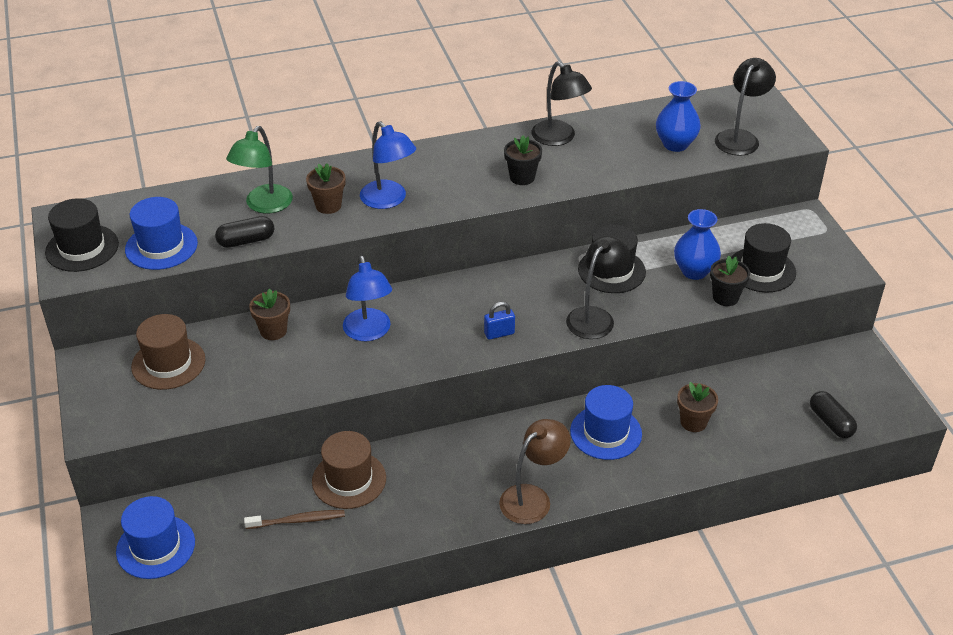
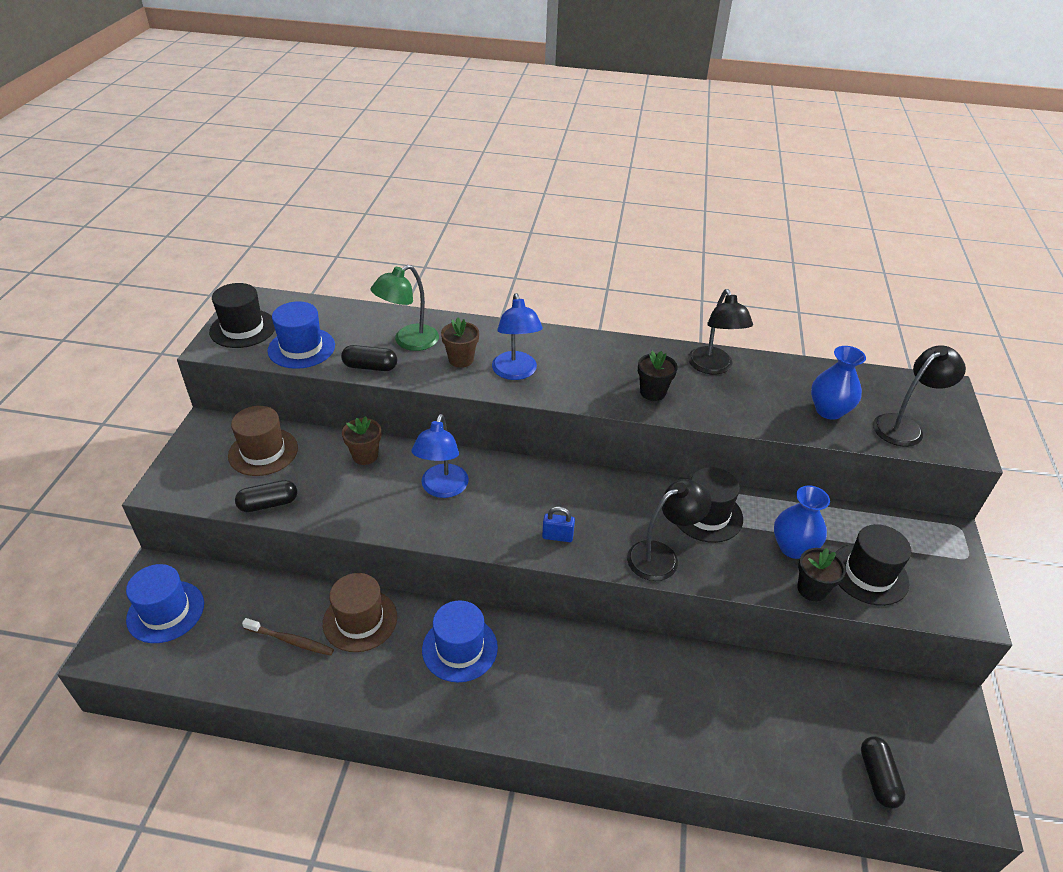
camera: 25 degrees right, 0 degrees up
brown lamp [499,419,571,524] -> none
blue hat [570,385,642,460] -> blue hat moved to [422,600,498,682]
brown flower pot [677,382,718,432] -> none
none -> black capsule [235,480,297,512]

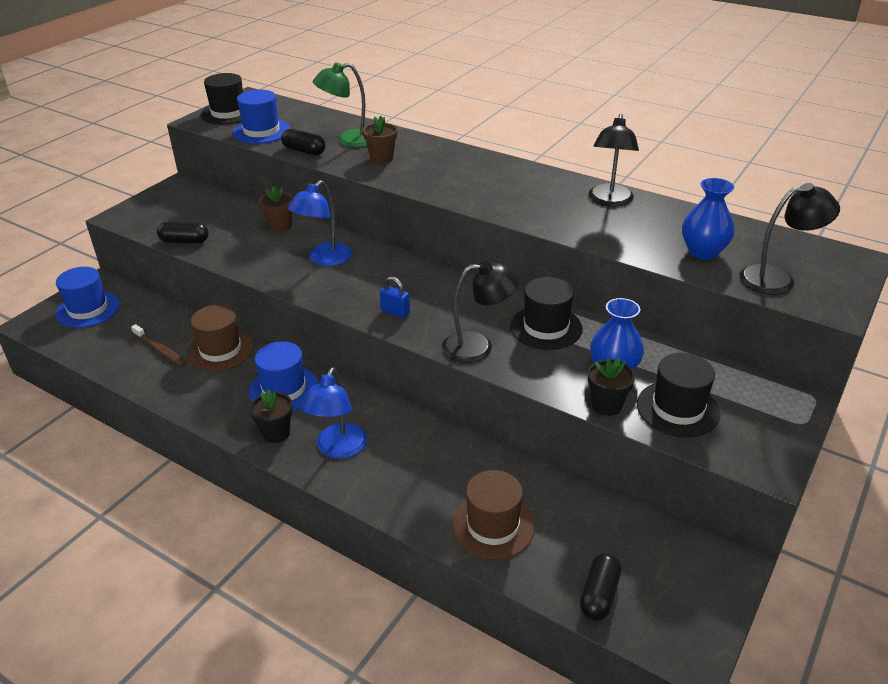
camera: 25 degrees right, 5 degrees down
brown hat [228,406,298,476] -> brown hat moved to [452,470,535,560]
blue lamp [492,293,543,380] -> blue lamp moved to [301,367,367,459]
black flower pot [638,351,678,401] -> black flower pot moved to [250,389,293,443]

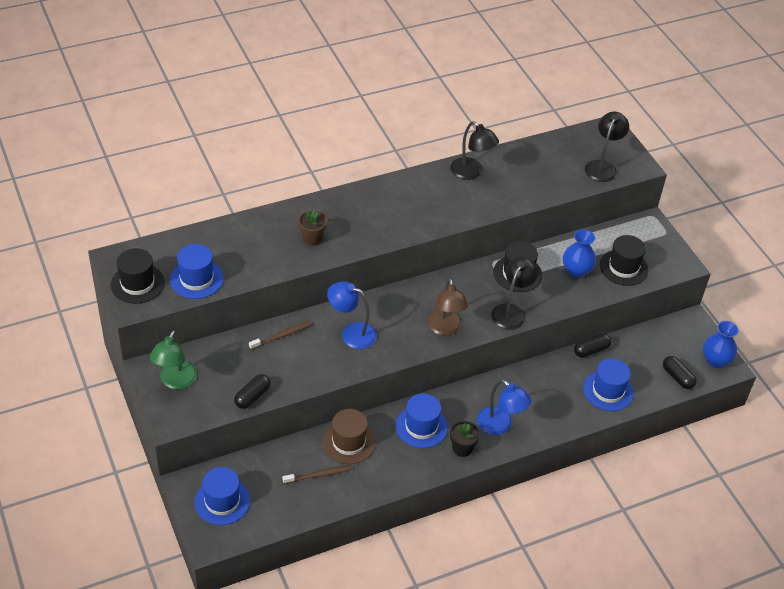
camera: 60 degrees left, 10 degrees up
brown flower pot [259,186,293,232] -> brown toothbrush [249,321,311,350]
black capsule [281,129,326,155] -> black capsule moved to [574,333,611,358]
blue lamp [287,180,352,266] -> blue lamp turned 135 degrees clockwise [327,281,377,349]
green lamp [313,62,367,147] -> green lamp moved to [150,330,197,389]
blue padlock [380,276,410,318] -> brown lamp [427,278,468,336]
brown hat [452,470,535,560] -> blue hat [583,358,634,411]
black flower pot [588,357,635,416] -> none
blue vase [682,178,735,260] -> blue vase moved to [703,321,739,368]

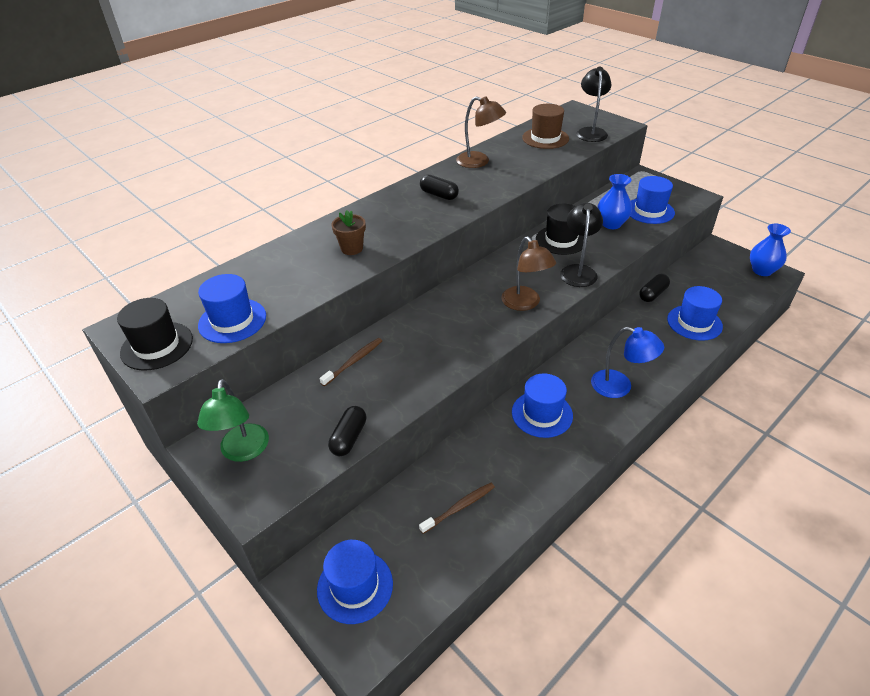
camera: 15 degrees left, 5 degrees down
brown hat [322,409,375,464] -> brown hat moved to [522,104,569,149]
blue lamp [327,281,377,349] -> none
black lamp [450,121,499,180] -> brown lamp [456,96,506,168]
black flower pot [450,421,480,457] -> none
black hat [600,235,648,286] -> blue hat [630,176,675,224]
black capsule [663,356,697,389] -> black capsule moved to [420,175,459,200]

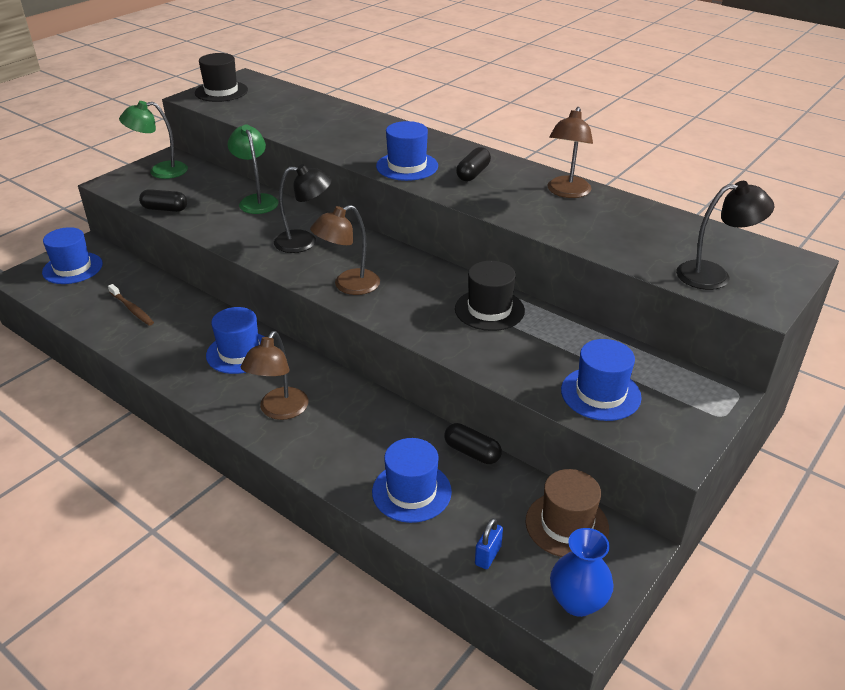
camera: 80 degrees right, 5 degrees down
blue hat [198,274,266,343] -> blue hat moved to [376,121,438,181]
brown toothbrush [319,338,382,386] -> green lamp [228,125,279,214]
brown flower pot [331,210,366,255] -> none
brown hat [522,104,569,149] -> brown hat moved to [526,469,609,557]
black lamp [560,203,603,287] -> black lamp moved to [274,164,332,253]
blue lamp [591,327,664,398] -> brown lamp [241,331,308,420]
blue vase [597,174,632,229] -> none
none -> blue padlock [475,518,503,569]

